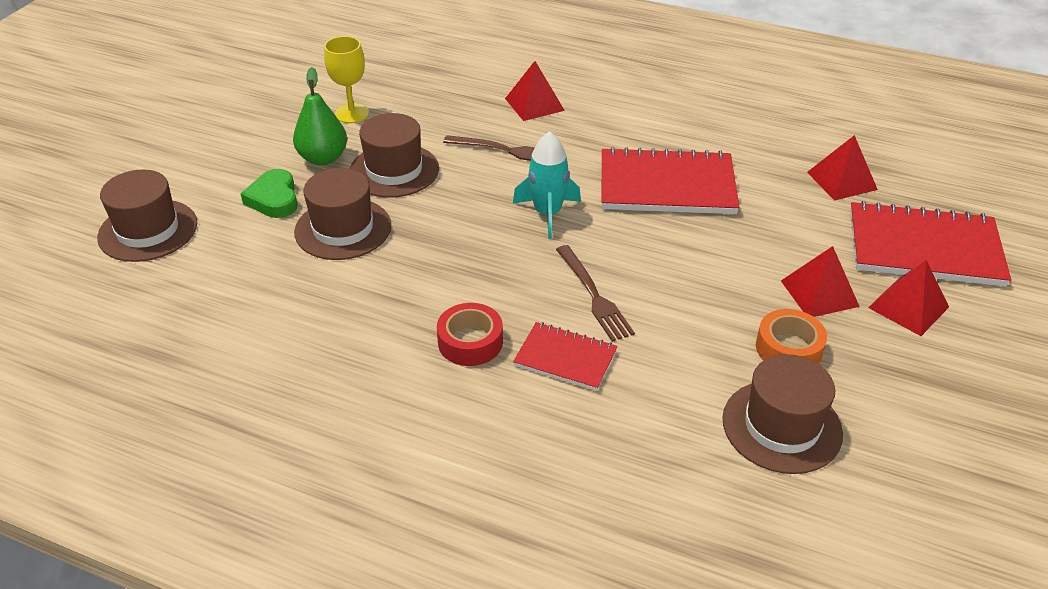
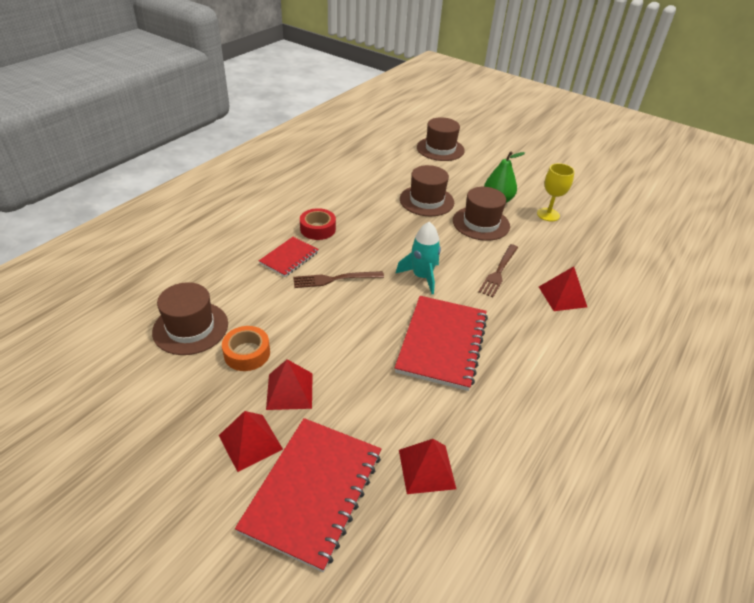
camera: 100 degrees right, 0 degrees up
green heart [241,169,298,218] -> none

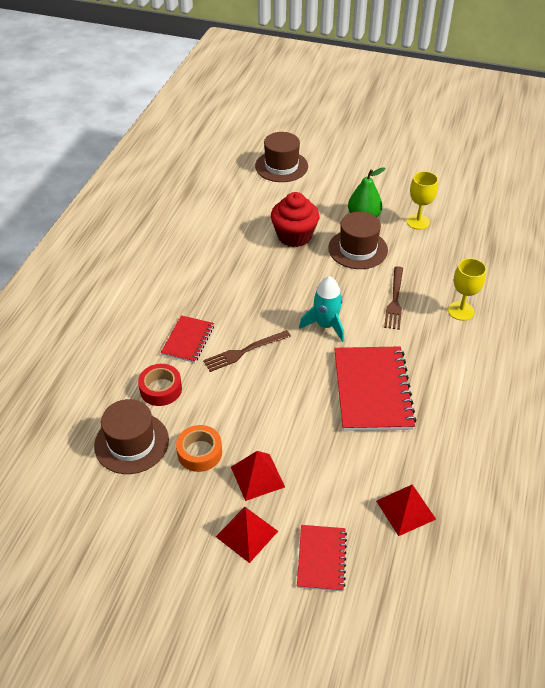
camera: 15 degrees left, 5 degrees up
red notebook [235,418,381,572] -> red notebook [297,525,347,592], size x0.55
red tape [300,208,336,240] -> red tape moved to [138,364,182,406]
brown hat [400,165,454,216] -> red cupcake [271,192,319,247]
red pyramid [539,266,587,311] -> yellow goblet [448,258,486,321]

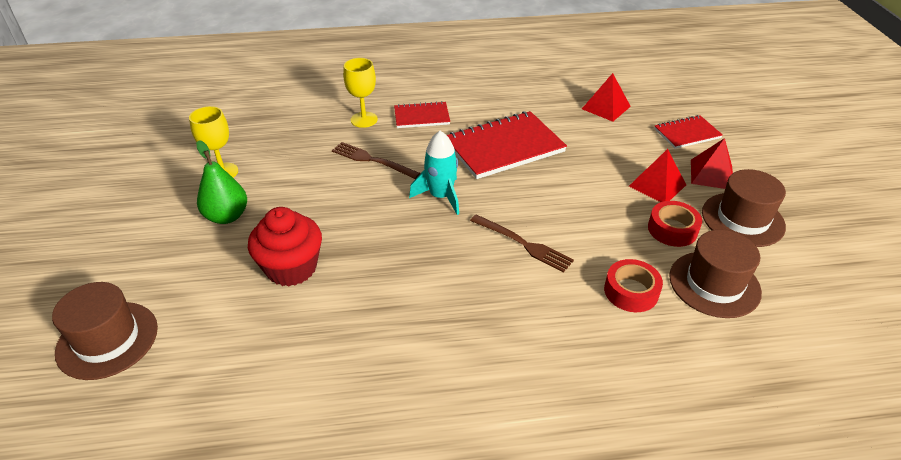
camera: 115 degrees left, 5 degrees down
red notebook [161,315,214,363] -> red notebook moved to [394,101,450,128]
orange tape [176,425,222,472] -> red tape [648,201,702,247]
brown hat [328,212,388,269] -> brown hat moved to [702,169,786,247]
brown fork [384,266,403,330] -> brown fork turned 135 degrees counterclockwise [332,142,420,179]

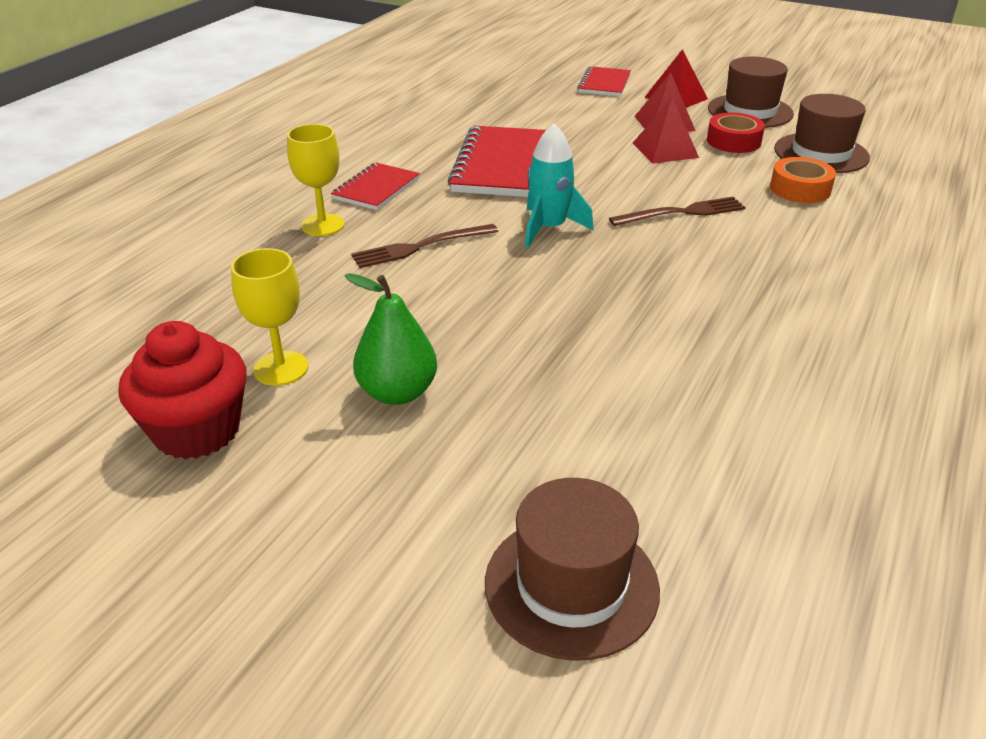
camera: 55 degrees left, 5 degrees down
red cupcake [248,207,322,286] -> red cupcake moved to [118,321,247,459]
red pyramid [582,73,631,122] -> red pyramid moved to [633,97,699,164]
red tape [604,259,663,312] -> orange tape [770,157,836,203]

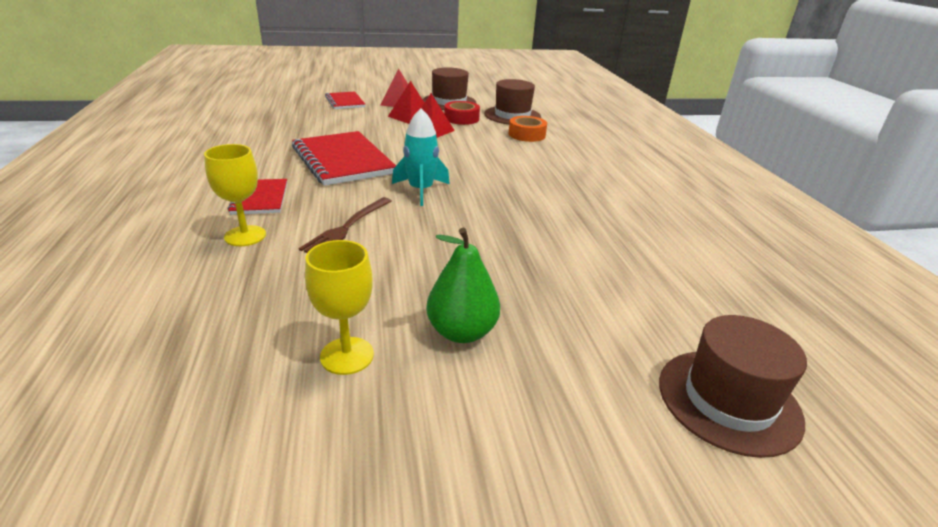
camera: 40 degrees left, 5 degrees down
red cupcake [118,321,247,459] -> none
brown fork [609,197,746,226] -> none

